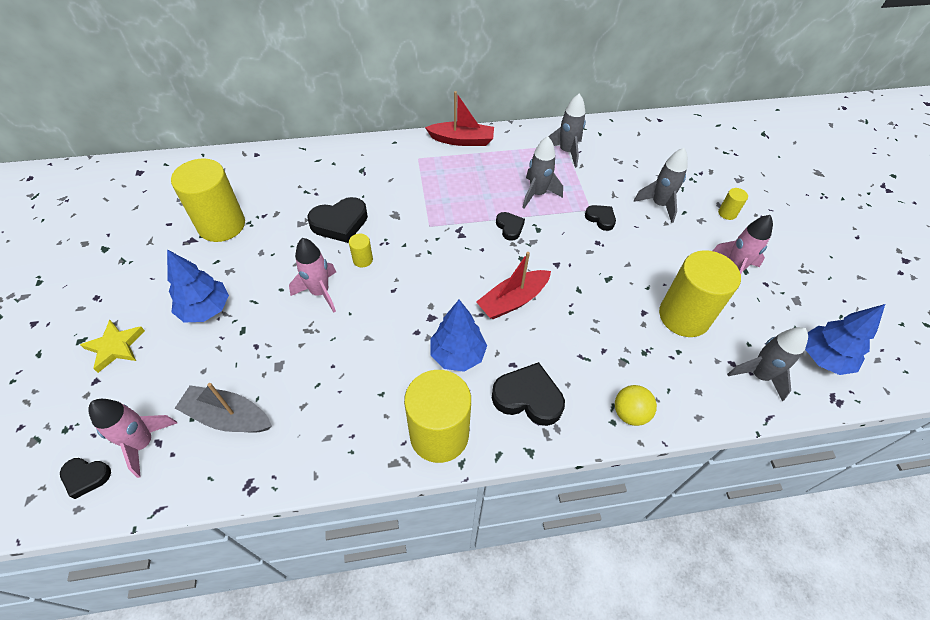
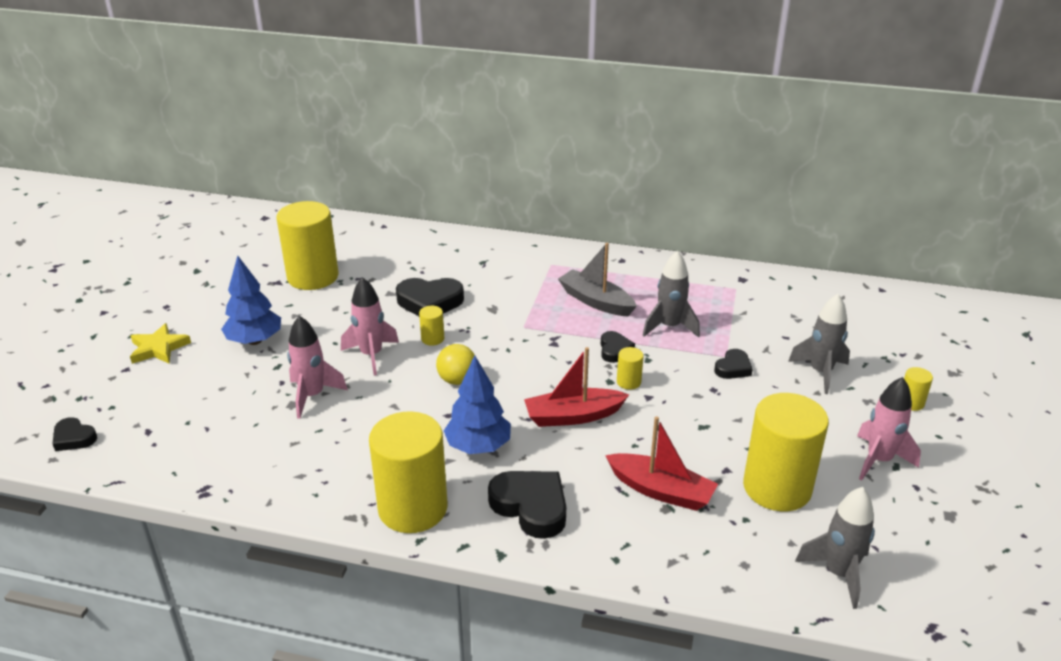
camera: 25 degrees right, 20 degrees down
pink rocket [88,399,177,478] -> pink rocket moved to [287,316,348,419]
grey boat [175,383,272,433] -> grey boat moved to [558,243,637,316]
red boat [425,91,494,146] -> red boat moved to [605,416,718,511]
grey rocket [548,94,586,168] -> none
black heart [585,205,616,231] -> black heart turned 60 degrees clockwise [714,349,753,379]
yellow ball [615,385,657,426] -> yellow ball moved to [436,344,475,385]
blue tree [805,304,885,375] -> none
none -> yellow cylinder [617,347,644,390]

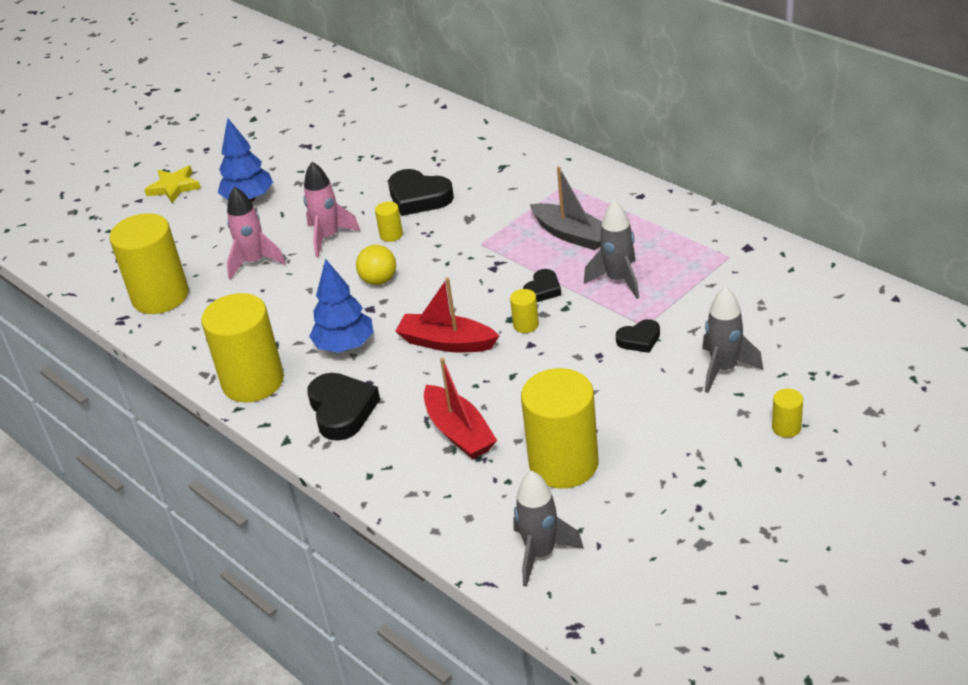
camera: 35 degrees right, 5 degrees up
black heart [52,417,97,451] -> none
yellow cylinder [276,201,338,290] -> yellow cylinder moved to [109,213,189,314]
grey boat [558,243,637,316] -> grey boat turned 150 degrees clockwise [530,167,602,250]
pink rocket [857,377,921,480] -> none

